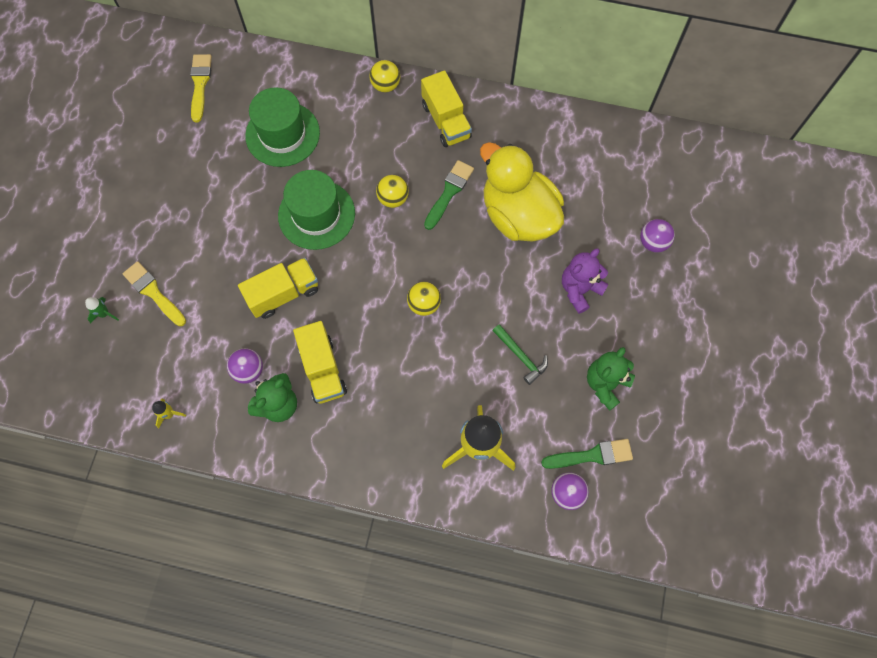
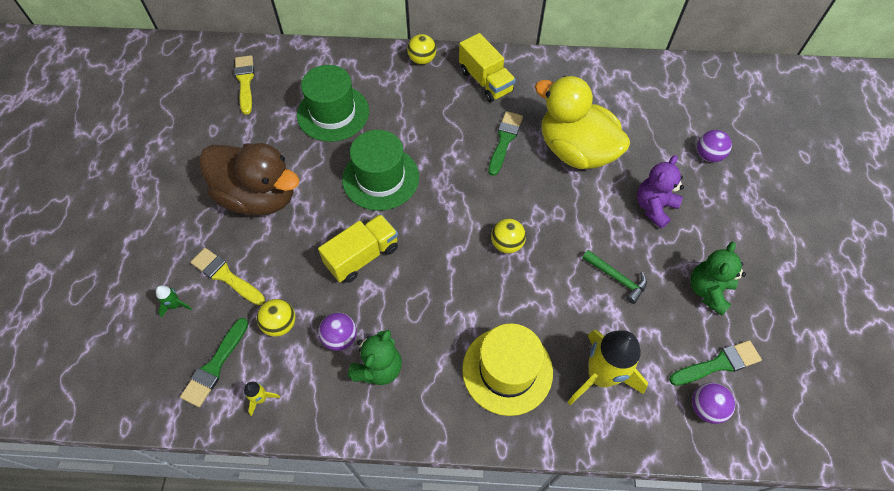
camera: 10 degrees left, 10 degrees down
yellow truck [293,321,347,404] -> none
yellow ball [376,175,409,208] -> yellow ball moved to [257,299,295,337]
none -> green brush [180,318,248,407]
none -> brown duck [199,143,299,216]
none -> yellow hat [462,323,553,416]

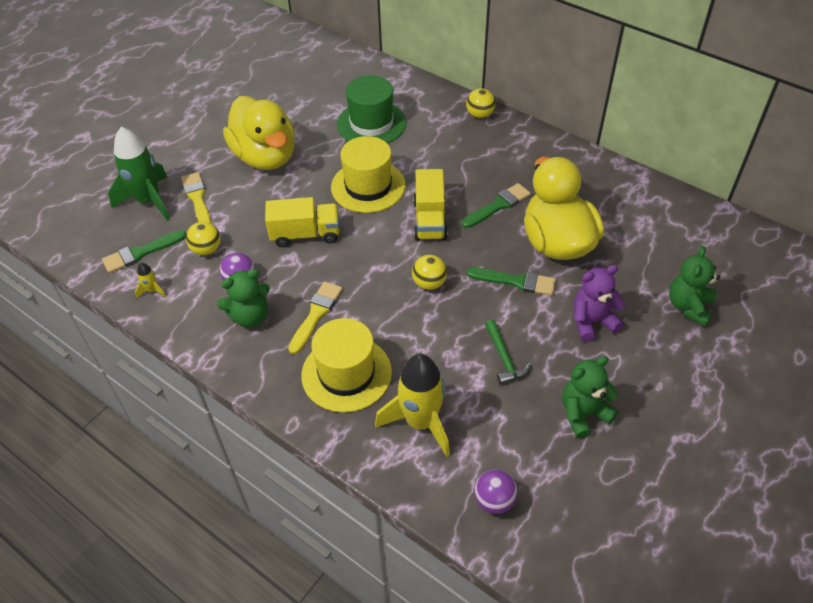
camera: 35 degrees right, 10 degrees down
green rocket [156,285,192,318] -> green rocket [108,127,170,221], size x2.41
brown duck [199,143,299,216] -> yellow duck [223,96,295,170]
yellow brush [234,55,254,115] -> yellow brush moved to [288,281,342,354]
green hat [342,130,419,211] -> yellow hat [331,136,406,213]
yellow truck [459,33,516,102] -> yellow truck moved to [413,169,448,240]
green brush [669,340,762,386] -> green brush moved to [467,268,556,296]
purple ball [697,130,732,162] -> green teddy bear [669,246,720,327]

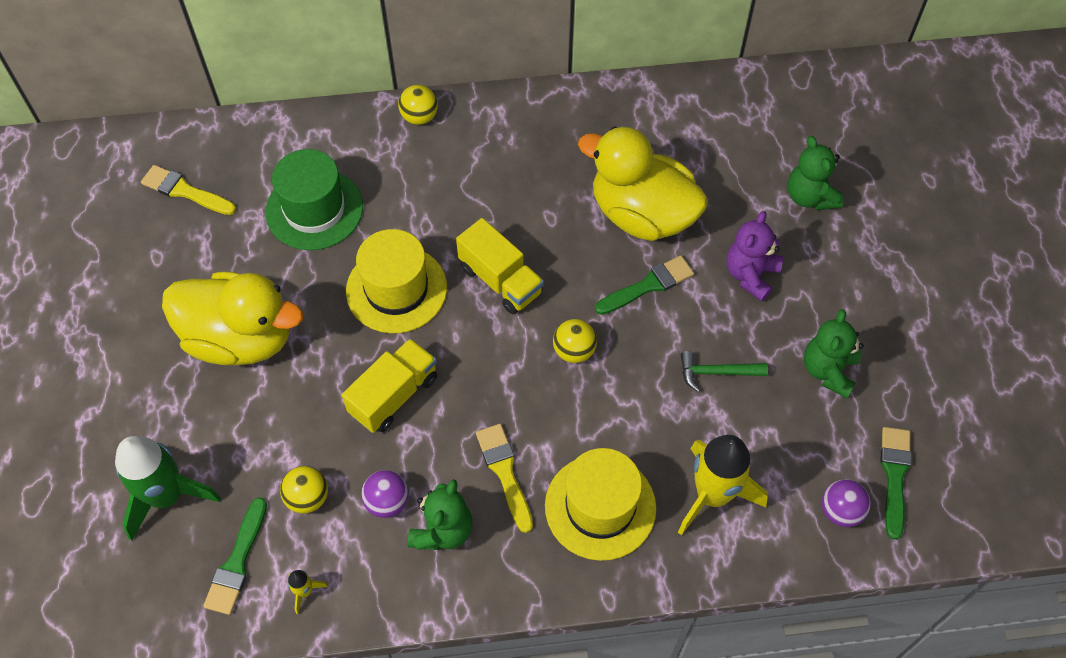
camera: 45 degrees left, 10 degrees up
yellow brush [181,172,211,223] -> yellow brush moved to [141,165,236,215]
green brush [462,183,531,228] -> green brush moved to [881,427,912,540]
green hammer [485,320,531,384] -> green hammer turned 150 degrees clockwise [681,351,768,392]

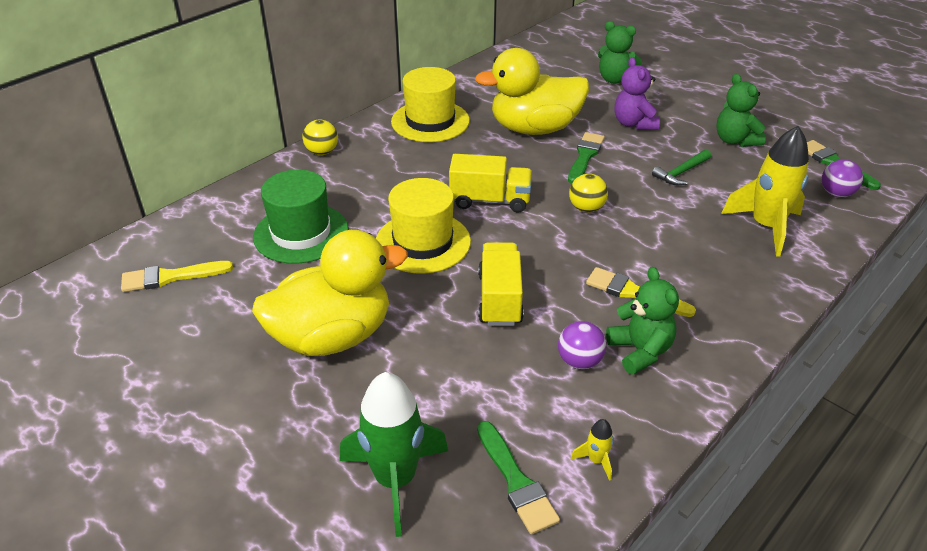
camera: 40 degrees left, 20 degrees down
yellow ball [280,466,328,514] -> none
yellow hat [545,448,656,561] -> yellow hat moved to [391,67,470,142]

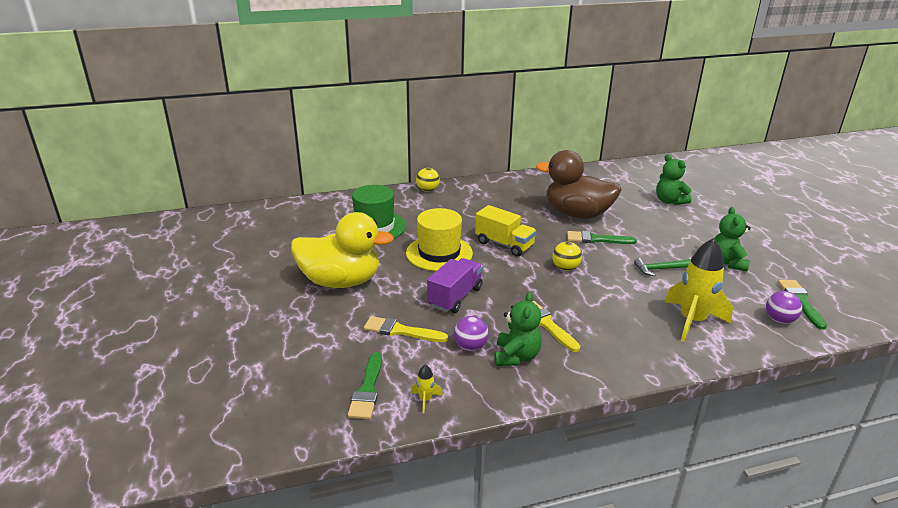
camera: 30 degrees right, 10 degrees down
yellow brush [121,261,233,292] -> yellow brush moved to [364,316,448,342]
green rocket [340,372,448,537] -> none
yellow hat [391,67,470,142] -> none
yellow duck [475,48,589,135] -> brown duck [536,150,622,219]
yellow truck [478,242,524,326] -> purple truck [427,258,483,313]
green brush [568,132,605,184] -> green brush turned 135 degrees counterclockwise [567,231,637,244]
purple teddy bear [615,57,660,130] -> none

